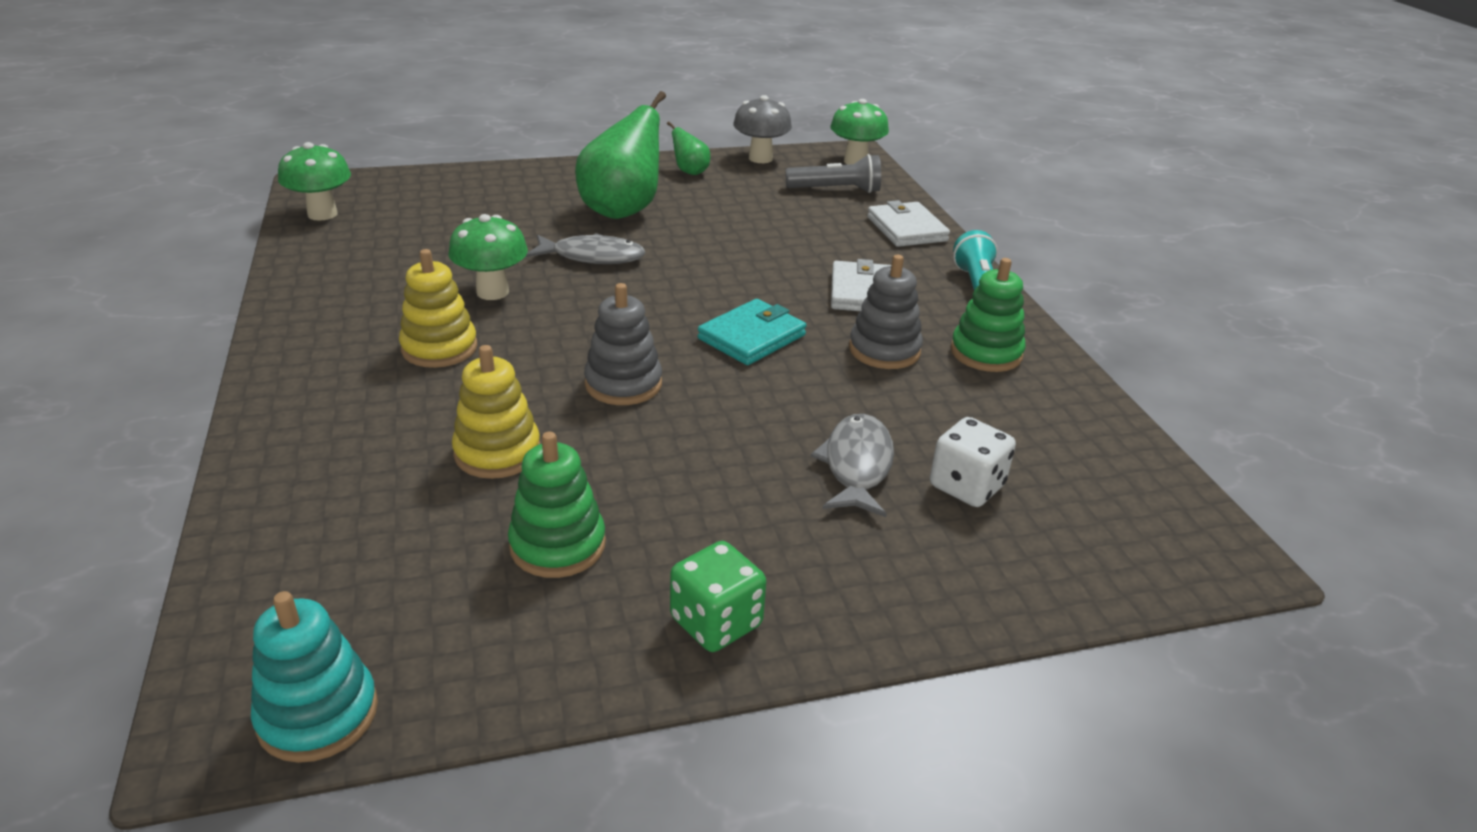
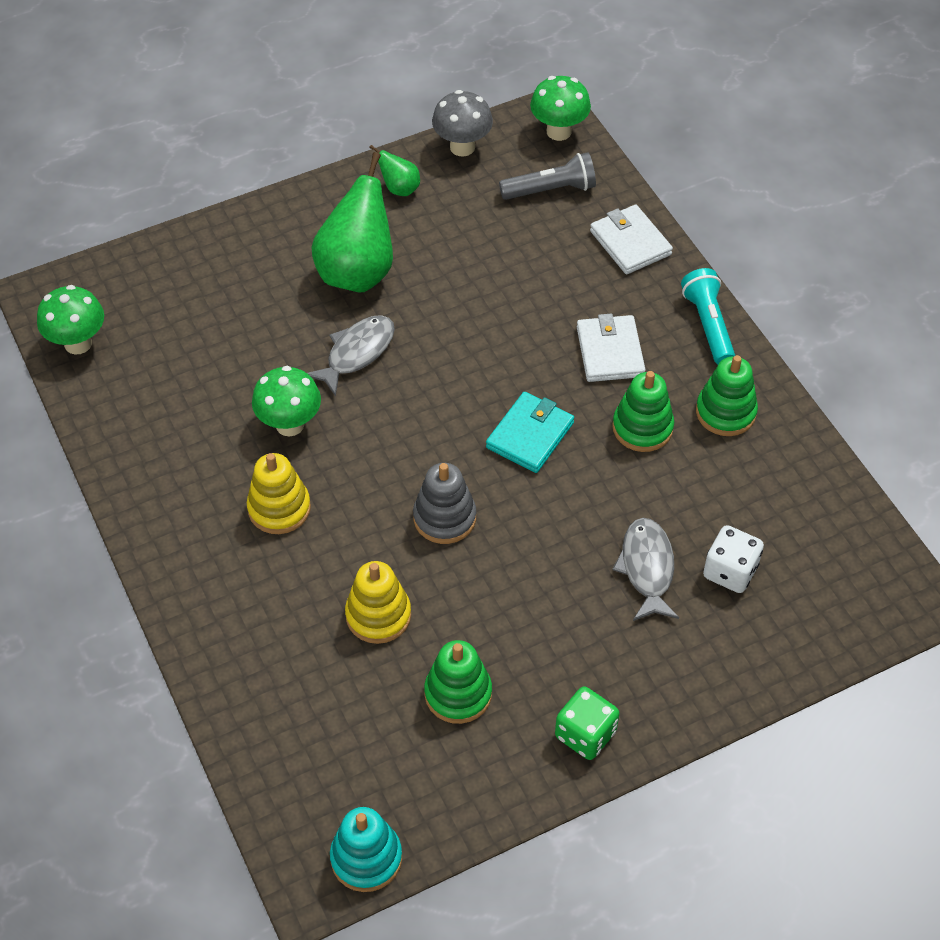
camera: 10 degrees left, 20 degrees up
grey fish [526,233,645,264] -> grey fish turned 45 degrees counterclockwise [307,315,395,396]
grey stacking toy [849,255,923,369] -> green stacking toy [612,371,674,452]

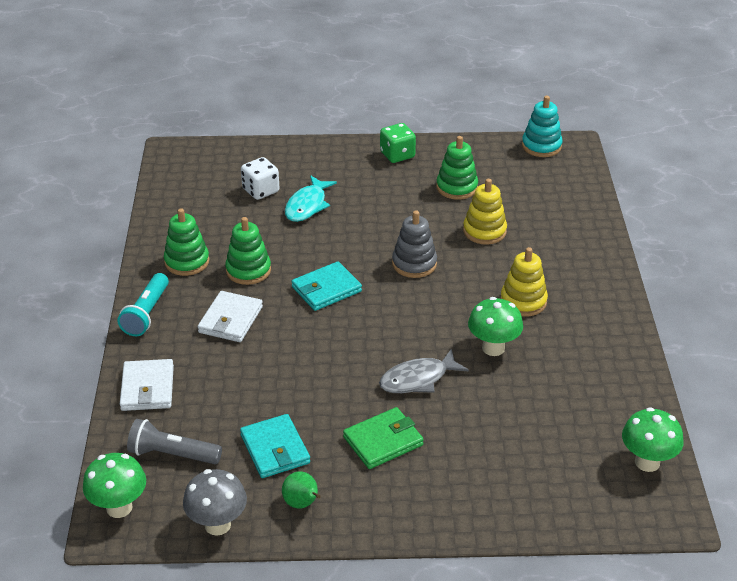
camera: 155 degrees left, 15 degrees down
green pear [311,152,393,292] -> green wallet [343,407,424,469]
grey fish [612,518,679,621] -> turquoise fish [285,175,337,222]
none -> turquoise wallet [240,414,310,478]

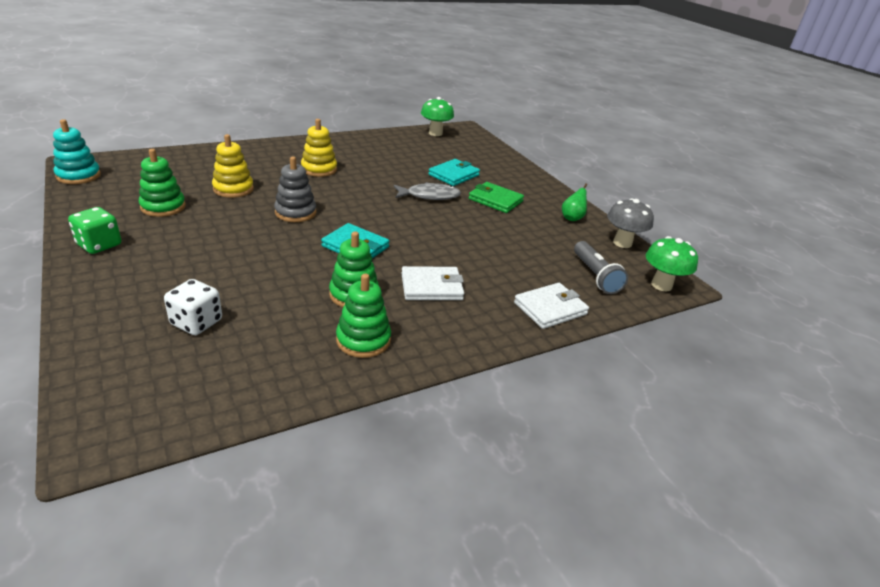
camera: 120 degrees left, 5 degrees down
turquoise flashlight [117,273,169,336] -> none
turquoise wallet [240,414,310,478] -> turquoise wallet moved to [428,159,480,186]
turquoise fish [285,175,337,222] -> none
grey fish [379,348,469,393] -> grey fish turned 45 degrees counterclockwise [394,182,461,200]
green mushroom [468,297,523,356] -> none

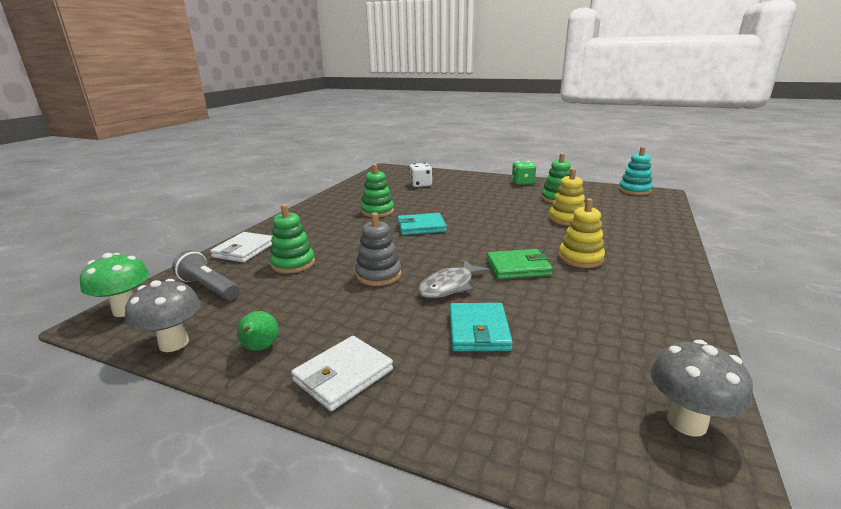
camera: 145 degrees right, 10 degrees down
grey stacking toy [274,157,316,222] -> grey stacking toy moved to [355,212,401,286]
green stacking toy [336,274,391,358] -> green stacking toy moved to [270,204,315,274]
white wallet [401,266,464,300] -> white wallet moved to [291,336,393,411]
green mushroom [421,97,454,136] -> grey mushroom [650,340,753,437]
green wallet [469,182,524,213] -> green wallet moved to [487,249,553,279]

